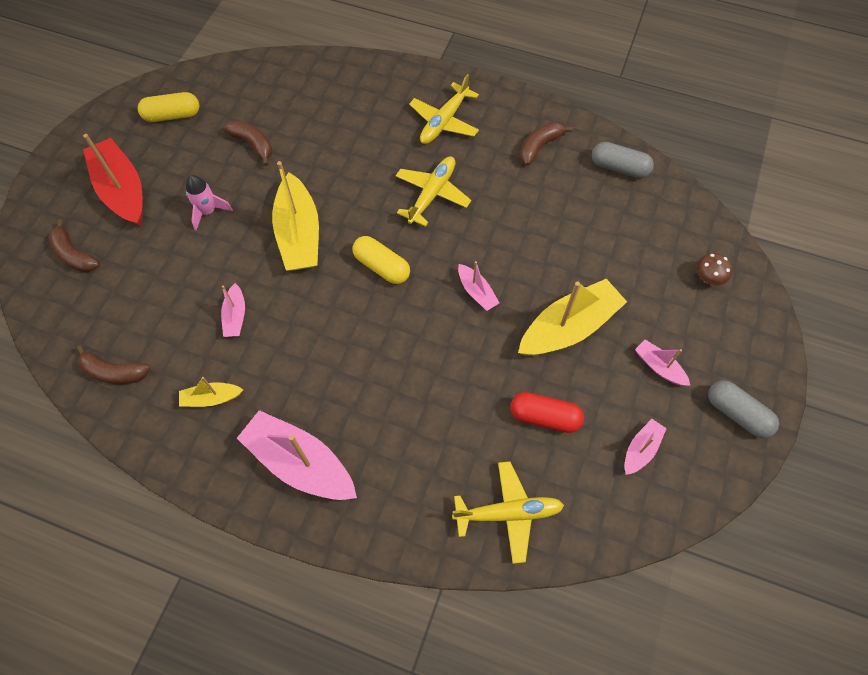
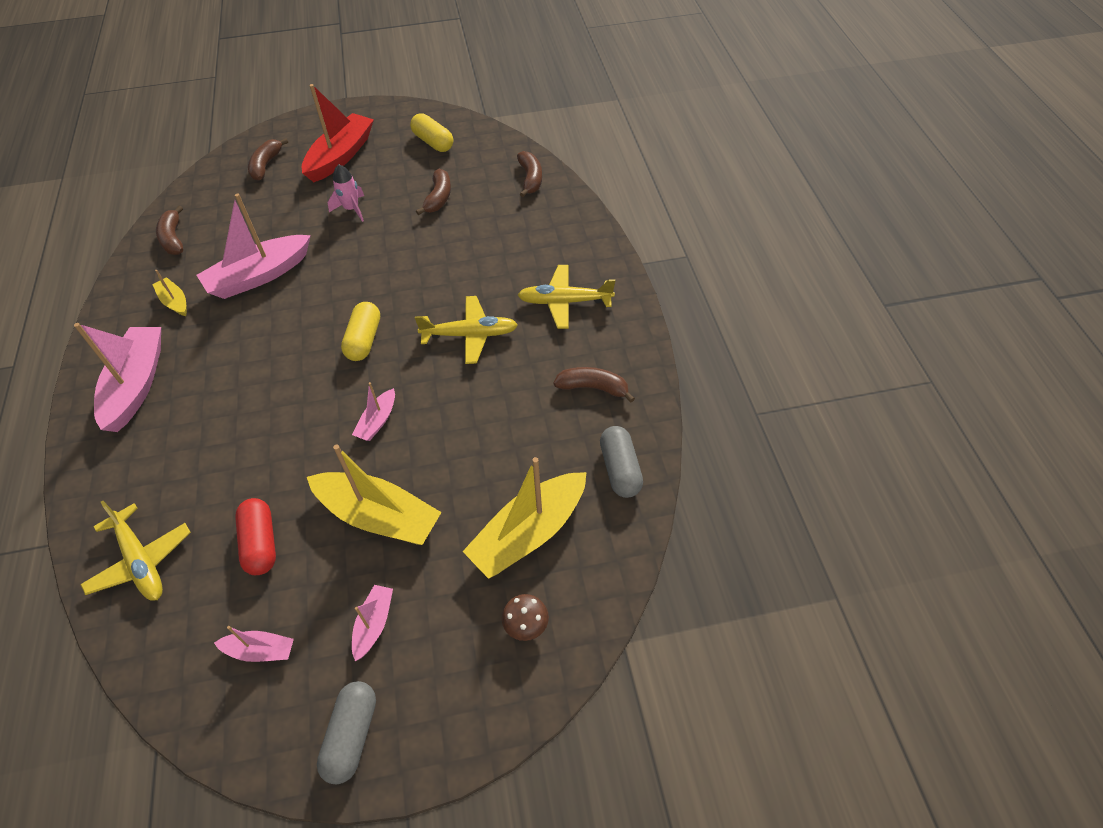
camera: 60 degrees right, 10 degrees down
pink boat [221,283,245,337] -> pink boat [197,193,311,299], size x2.02
yellow boat [272,161,319,271] -> yellow boat moved to [462,457,587,579]
none -> brown banana [517,151,542,197]

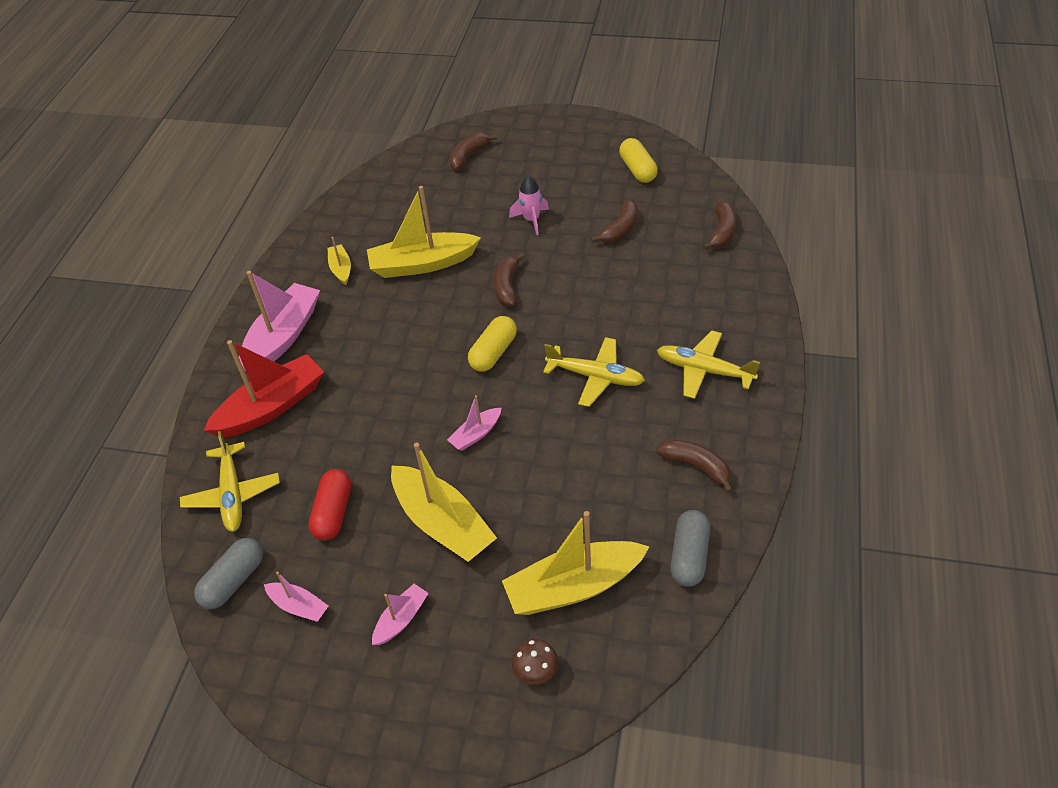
camera: 25 degrees right, 5 degrees down
brown banana [156,206,183,255] -> brown banana moved to [494,252,525,306]
pink boat [197,193,311,299] -> yellow boat [367,186,481,278]
red boat [302,84,374,182] -> red boat moved to [203,340,324,438]
grey capsule [317,681,376,784] -> grey capsule moved to [194,538,263,609]

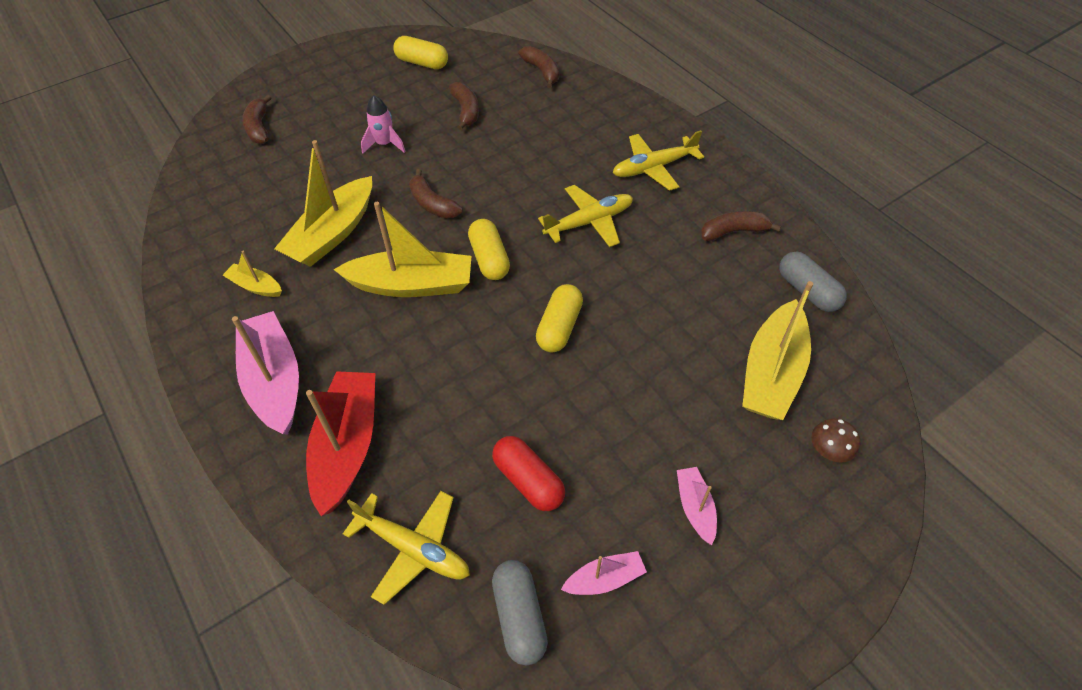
camera: 50 degrees left, 5 degrees up
yellow boat [391,443,497,562] -> yellow boat moved to [334,202,471,297]
pink boat [447,395,501,451] -> yellow capsule [536,284,583,352]

